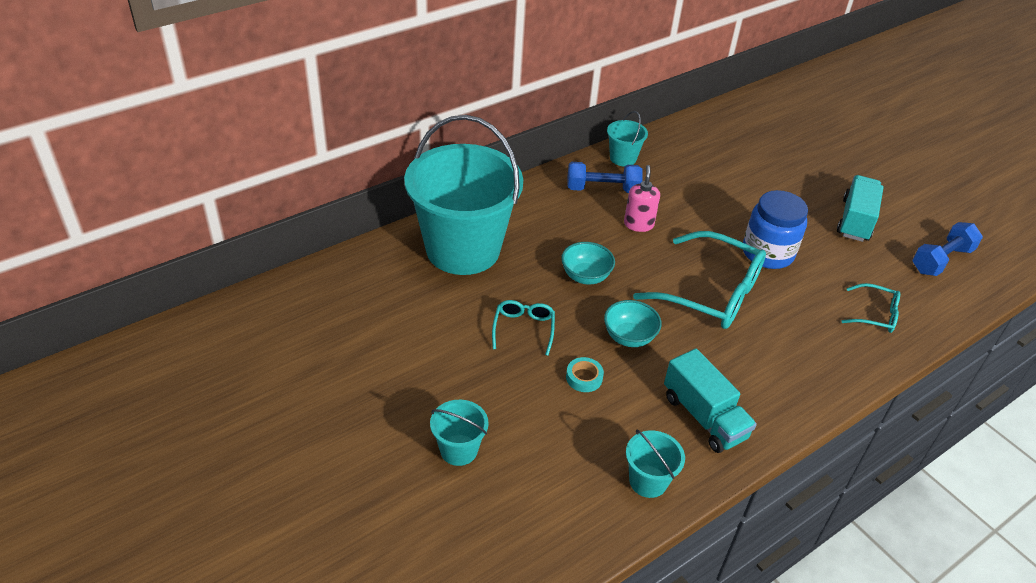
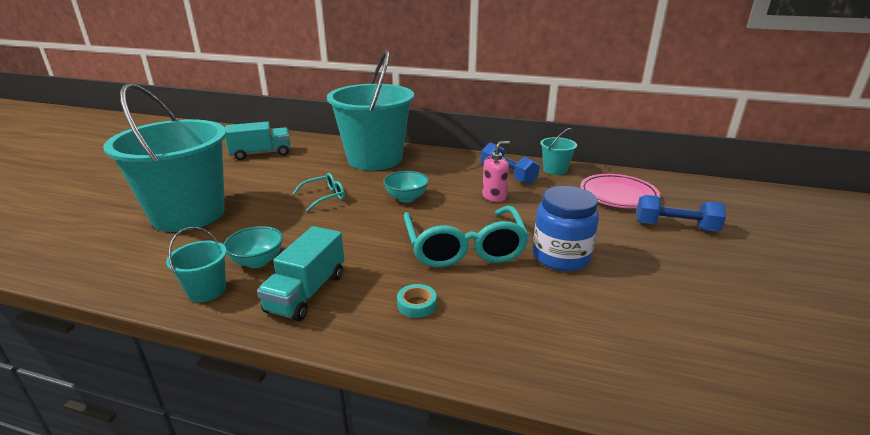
camera: 55 degrees right, 15 degrees down
turquoise bucket [430,400,489,466] -> turquoise bucket [103,83,226,232], size x2.43
turquoise tape [566,357,604,392] -> turquoise tape moved to [397,284,437,318]
turquoise bowl [604,300,662,347] -> turquoise bowl moved to [224,226,283,268]
turquoise truck [837,175,884,242] -> turquoise truck moved to [225,122,290,160]
turquoise glasses [841,283,900,333] -> none
blue dumbbell [912,222,983,276] -> blue dumbbell moved to [637,195,726,231]
none -> pink plate [580,174,661,209]

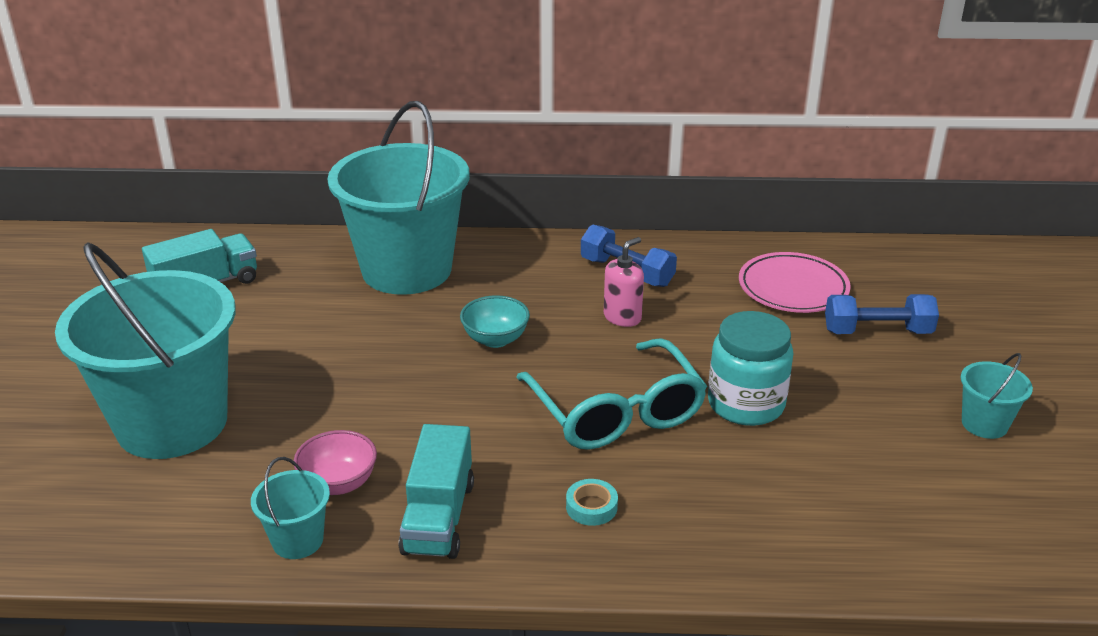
camera: 15 degrees left, 5 degrees up
turquoise bowl [224,226,283,268] -> pink bowl [294,430,377,495]
turquoise glasses [292,173,345,212] -> none
blue jar [533,186,599,271] -> turquoise jar [708,311,794,426]
turquoise bucket [540,128,577,175] -> turquoise bucket moved to [960,353,1033,439]

